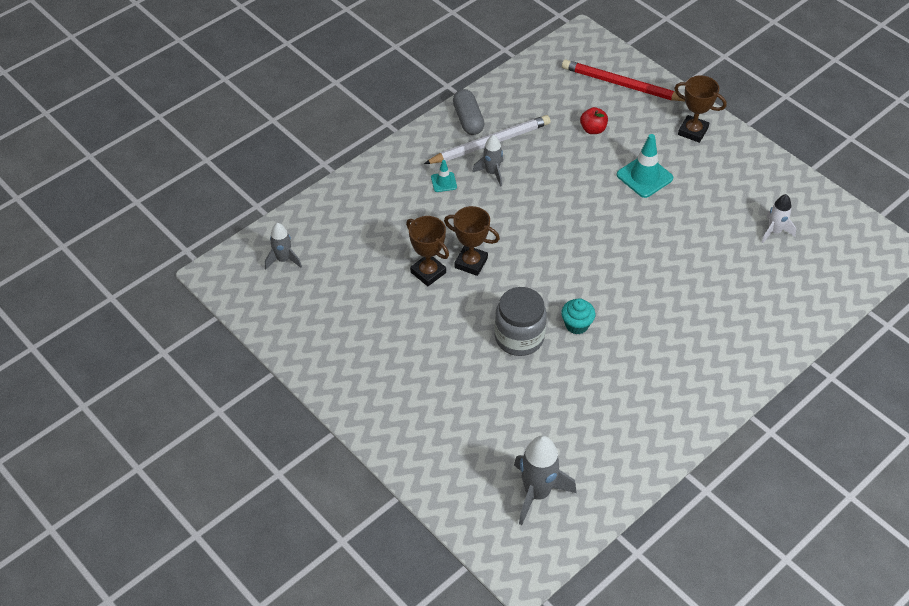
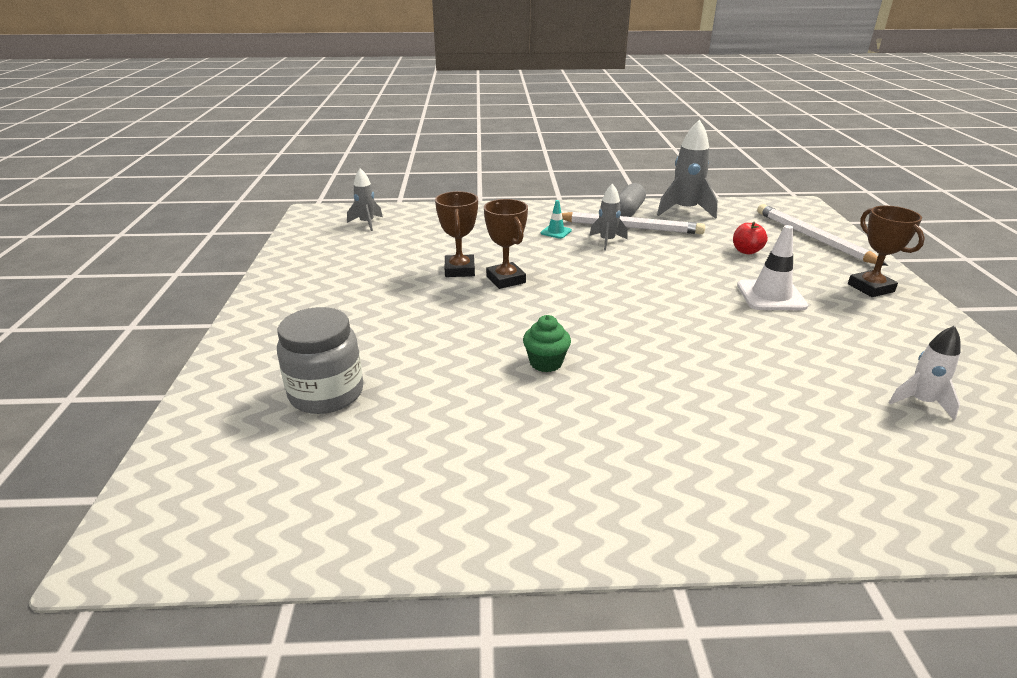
camera: 40 degrees right, 20 degrees down
grey jar [495,287,547,356] -> grey jar moved to [277,307,363,414]
grey rocket [514,436,577,525] -> grey rocket moved to [657,120,718,219]
turquoise cupcake [561,298,595,335] -> green cupcake [523,315,571,372]
red pencil [562,60,685,101] -> white pencil [757,204,888,266]
turquoise traffic cone [617,134,673,198] -> white traffic cone [737,225,808,310]

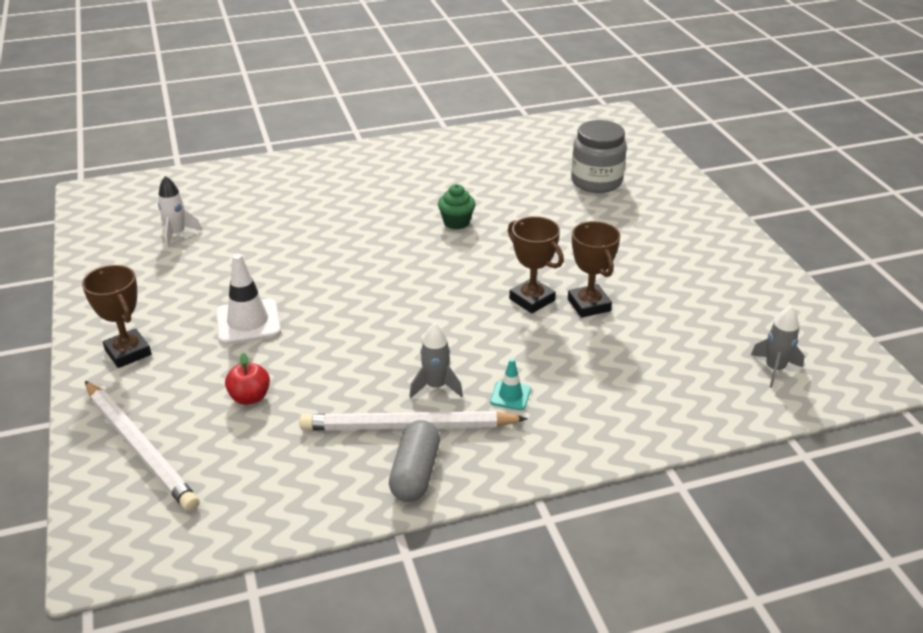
camera: 165 degrees right, 5 degrees up
grey rocket [657,120,718,219] -> none

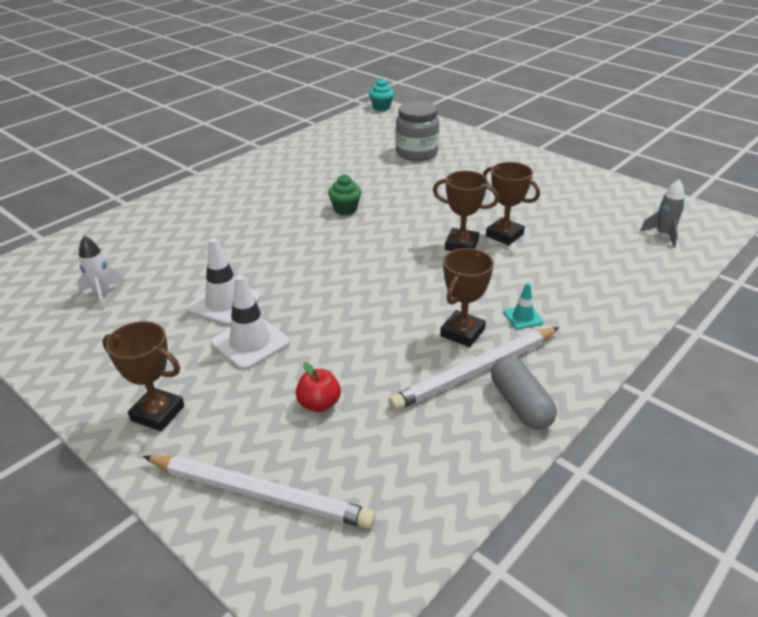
camera: 30 degrees left, 0 degrees up
grey rocket [409,323,463,398] -> brown trophy [440,248,494,347]
none -> white traffic cone [187,238,261,325]
none -> turquoise cupcake [369,78,394,111]

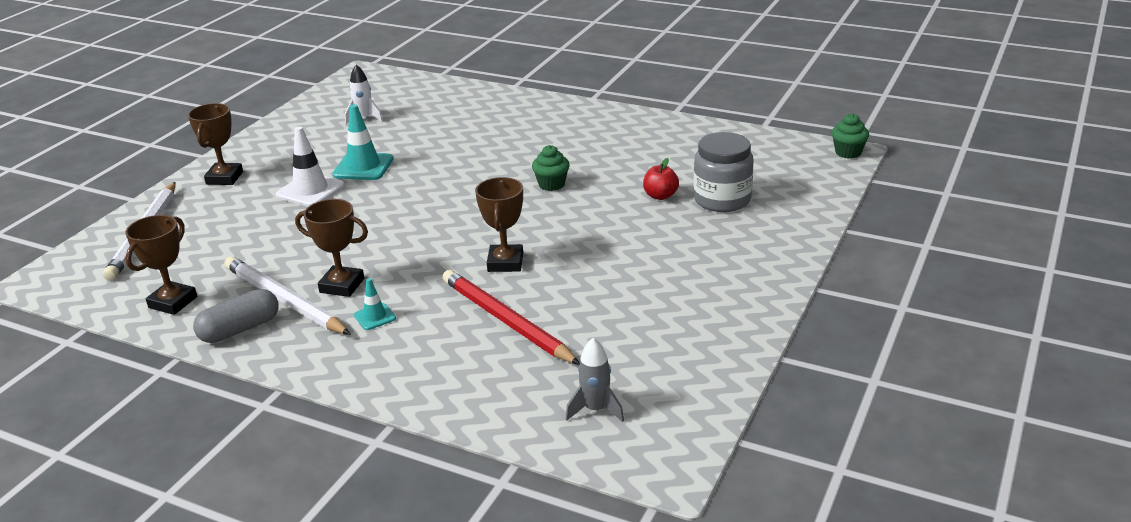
camera: 75 degrees right, 5 degrees down
white traffic cone [187,238,261,325] -> turquoise traffic cone [332,104,394,180]
red apple [296,362,341,412] -> red apple moved to [643,158,679,200]
turquoise cupcake [369,78,394,111] -> green cupcake [832,113,869,159]
brown trophy [483,162,540,245] -> brown trophy moved to [125,215,197,315]
none -> red pencil [442,270,580,365]

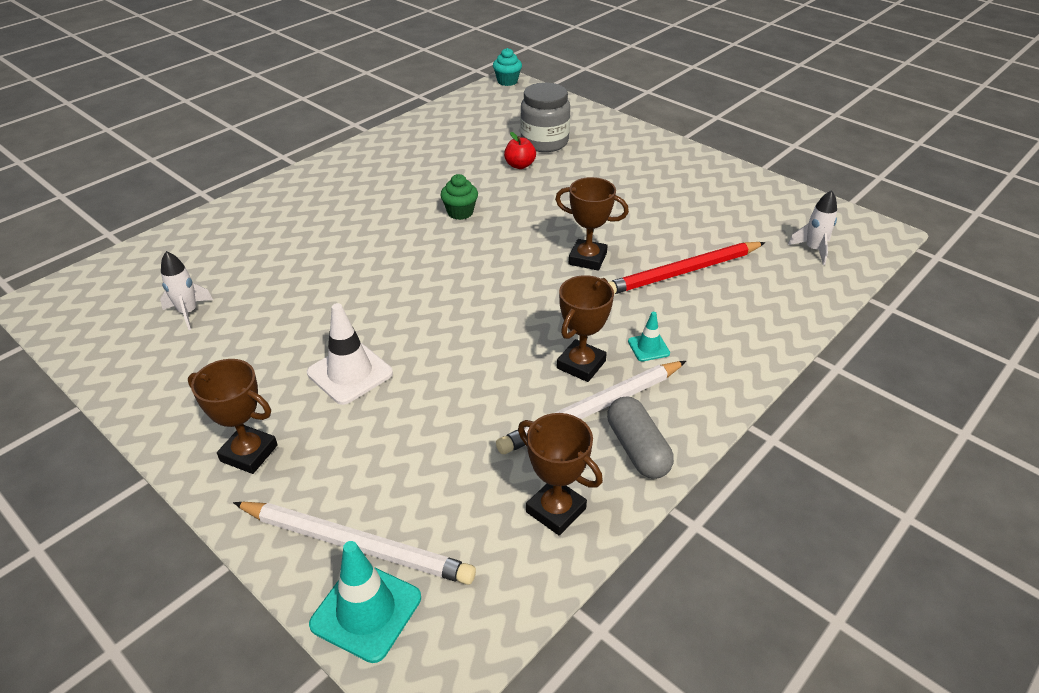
camera: 75 degrees left, 10 degrees up
turquoise traffic cone [332,104,394,180] -> turquoise traffic cone moved to [309,541,421,663]
grey rocket [565,338,624,422] -> white rocket [788,190,837,265]
green cupcake [832,113,869,159] -> turquoise cupcake [493,48,522,86]

